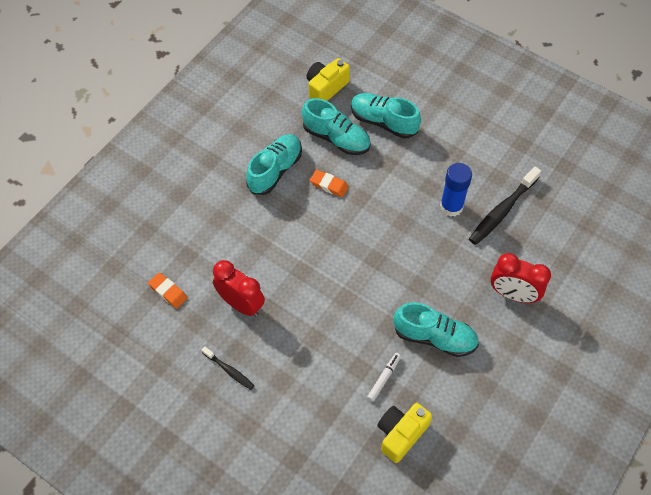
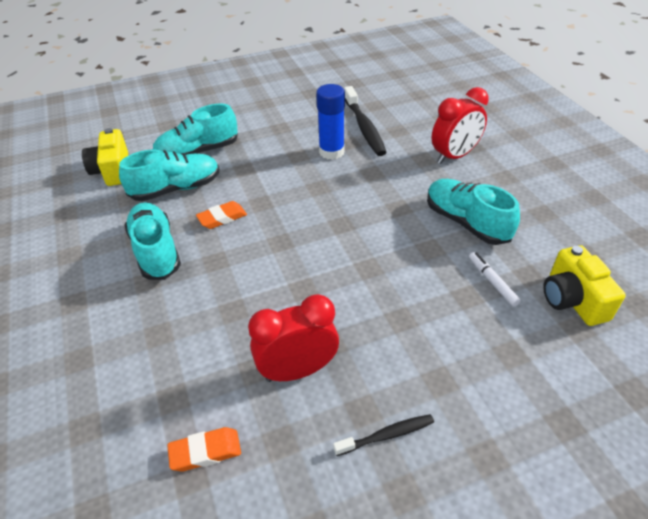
camera: 55 degrees left, 15 degrees down
turquoise shoe [394,302,479,357] -> turquoise shoe turned 90 degrees counterclockwise [427,179,520,245]

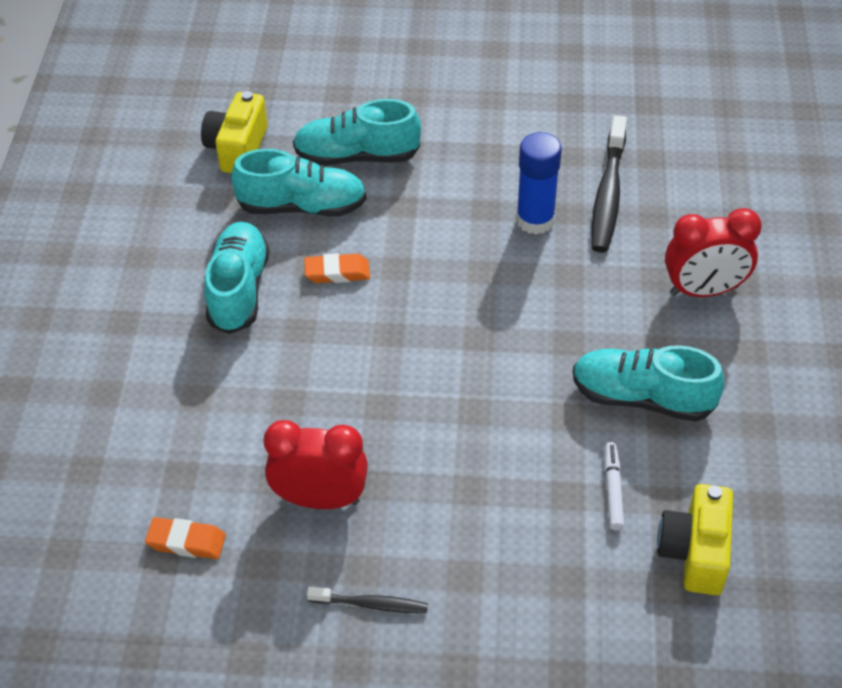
camera: 25 degrees right, 5 degrees up
turquoise shoe [427,179,520,245] -> turquoise shoe turned 60 degrees counterclockwise [573,345,724,422]

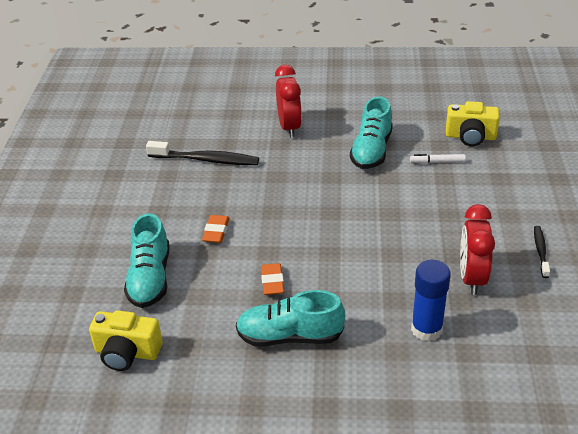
camera: 90 degrees left, 10 degrees down
orange eraser [145,517,226,559] -> orange eraser moved to [202,215,229,243]
turquoise shoe [231,149,367,217] -> none
blue glue stick [516,132,562,235] -> blue glue stick moved to [411,260,451,342]

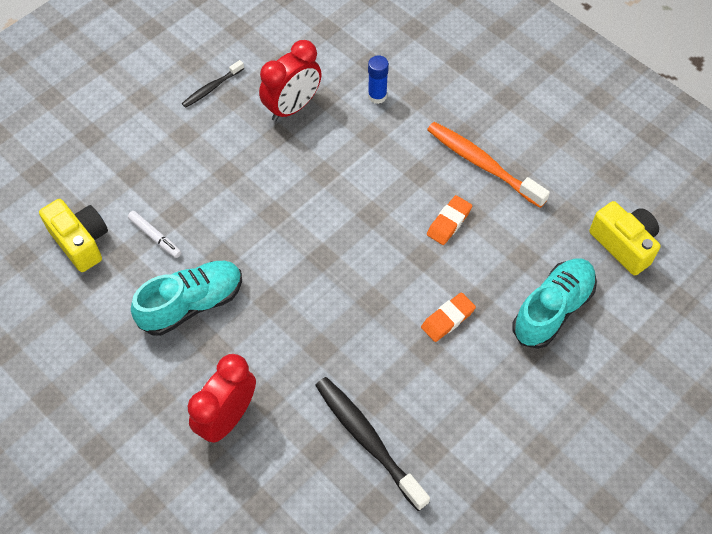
camera: 140 degrees left, 20 degrees up
turquoise shoe [236,290,345,347] -> orange toothbrush [427,122,550,208]
blue glue stick [411,260,451,342] -> blue glue stick [368,56,389,104], size x0.64

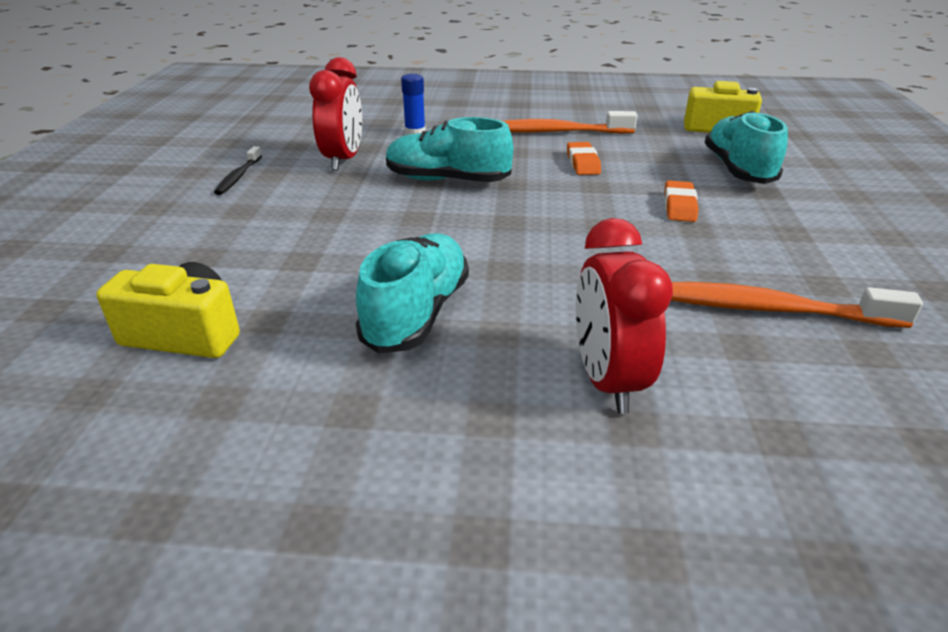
camera: 40 degrees left, 25 degrees down
white marker [128,211,181,258] -> none
black toothbrush [315,377,430,511] -> orange toothbrush [671,282,923,328]
none -> turquoise shoe [386,117,513,182]

